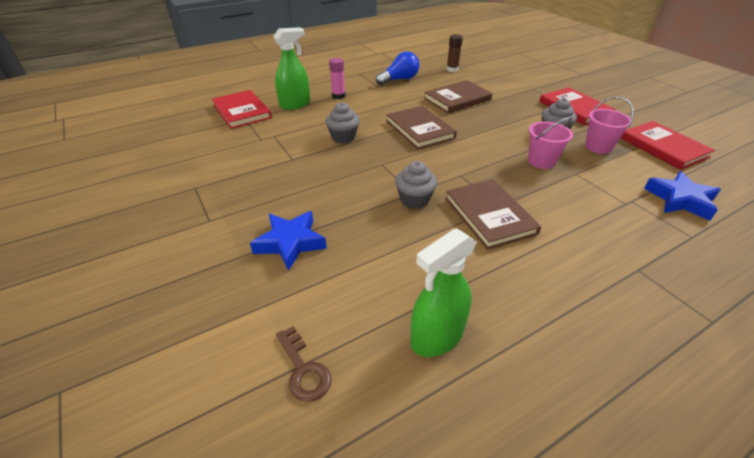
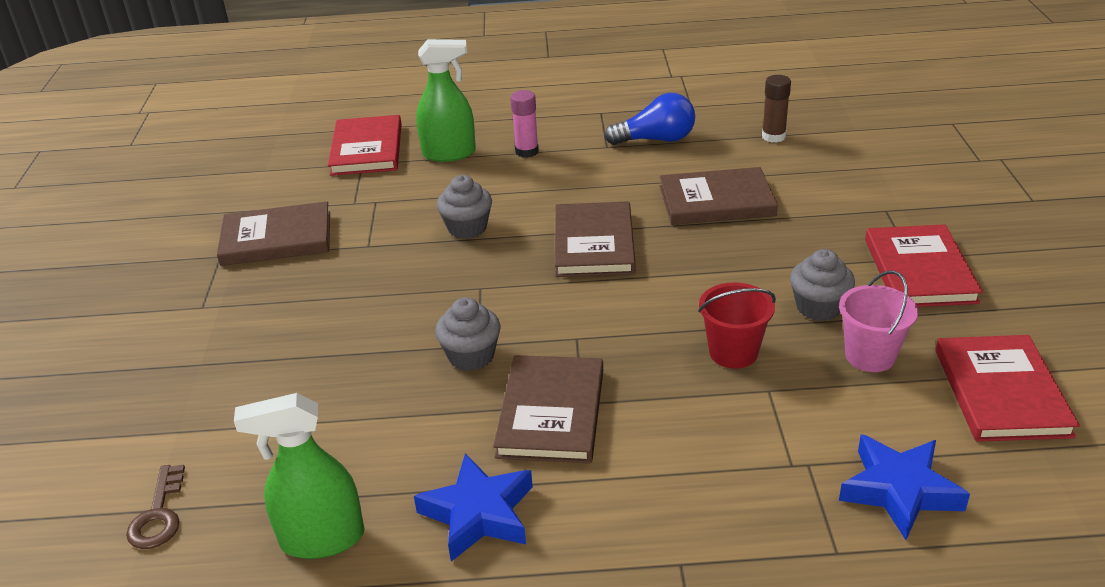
camera: 30 degrees right, 5 degrees down
blue star [250,211,327,271] -> blue star moved to [414,453,533,562]
pink bucket [528,117,573,169] -> red bucket [698,282,776,369]
none -> brown book [217,201,330,266]

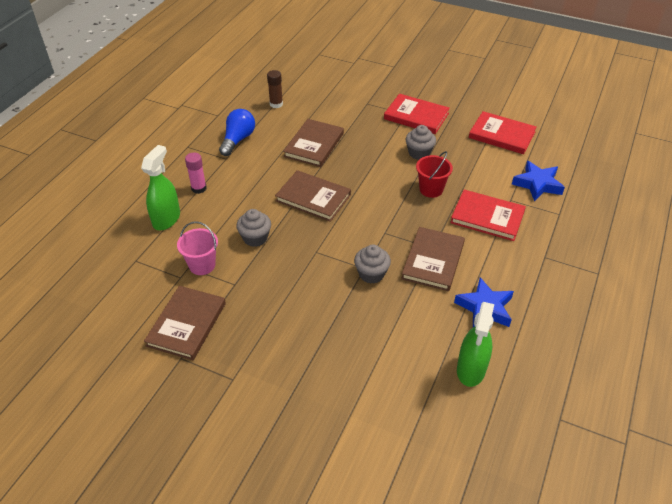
camera: 65 degrees left, 10 degrees up
brown key [126,465,185,549] -> none
red book [328,115,402,176] -> red book moved to [450,190,526,241]
brown book [493,355,603,464] -> brown book turned 75 degrees clockwise [401,227,465,291]
pink bucket [839,270,918,372] -> pink bucket moved to [177,221,218,275]

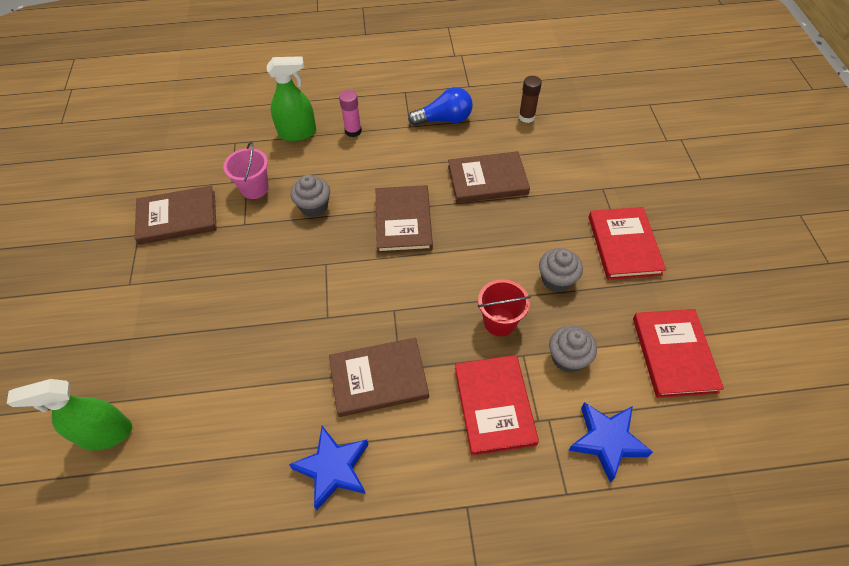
camera: 60 degrees right, 10 degrees up
grey cupcake [354,245,391,284] -> grey cupcake moved to [549,325,597,373]
green spray bottle [457,302,494,387] -> green spray bottle moved to [7,379,132,451]

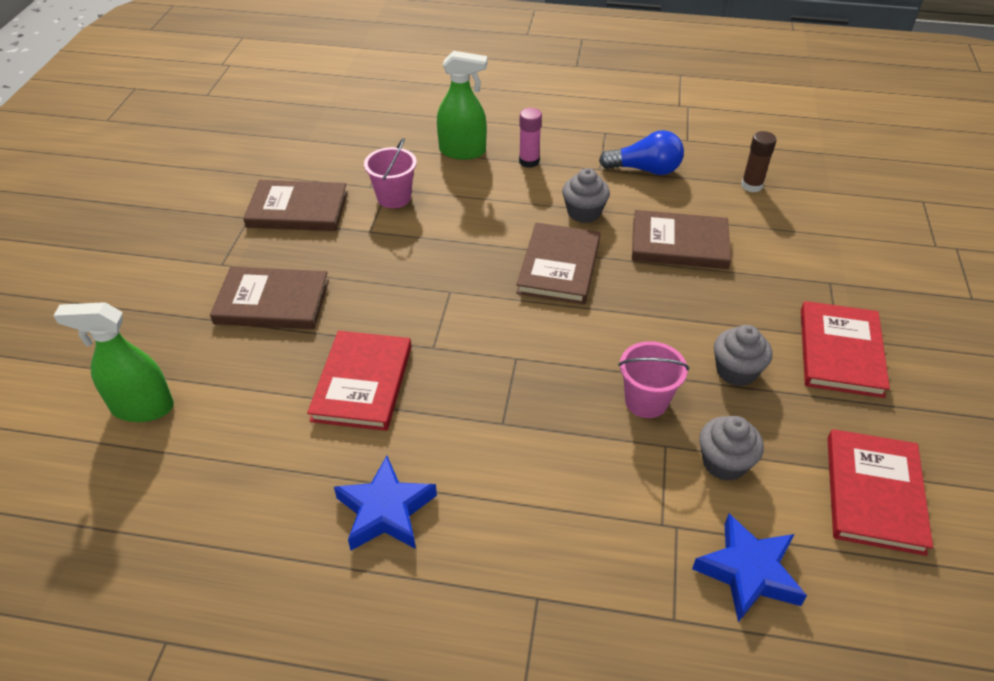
camera: 15 degrees right, 10 degrees down
grey cupcake [291,175,330,217] -> grey cupcake moved to [562,168,610,223]
brown book [329,338,429,417] -> brown book moved to [210,267,329,329]
red book [455,355,539,456] -> red book moved to [307,331,412,431]
red bucket [478,279,531,336] -> pink bucket [618,341,689,418]

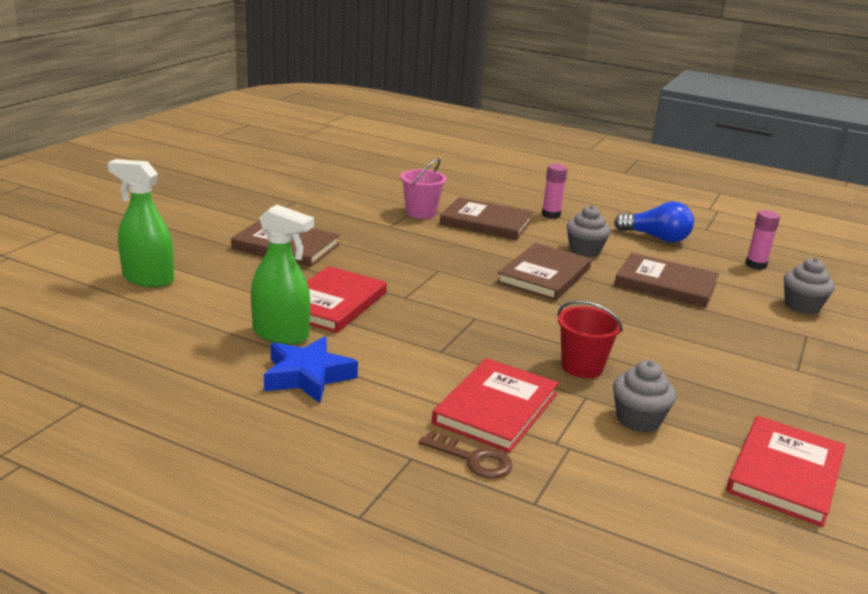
camera: 15 degrees right, 20 degrees down
brown book [243,180,348,231] -> brown book moved to [440,197,533,240]
green spray bottle [437,51,487,160] -> green spray bottle moved to [251,204,314,345]
pink bucket [618,341,689,418] -> red bucket [557,301,623,378]
blue star [692,514,807,623] -> none
grey cupcake [714,325,772,386] -> grey cupcake moved to [784,258,835,314]
brown glue stick [741,131,777,192] -> pink glue stick [745,210,780,270]
red book [801,301,890,398] -> red book moved to [432,358,559,453]
none -> brown key [419,430,513,479]

